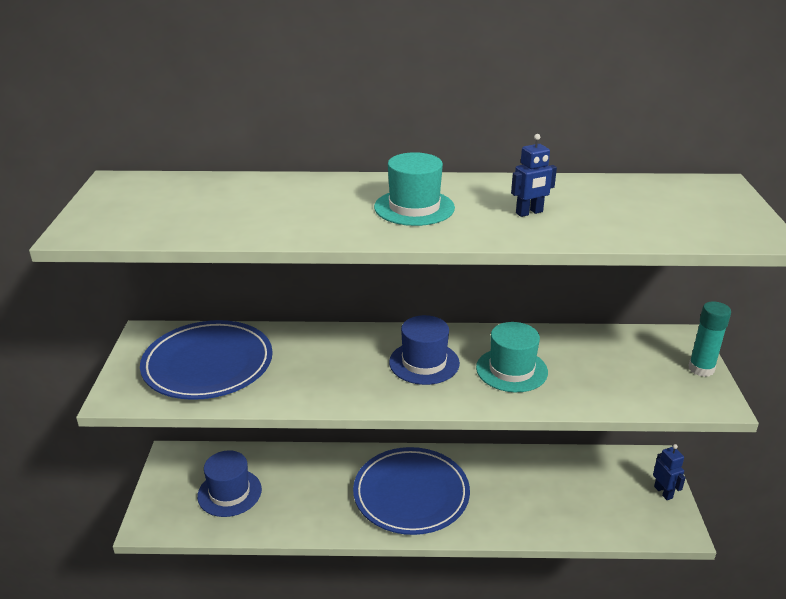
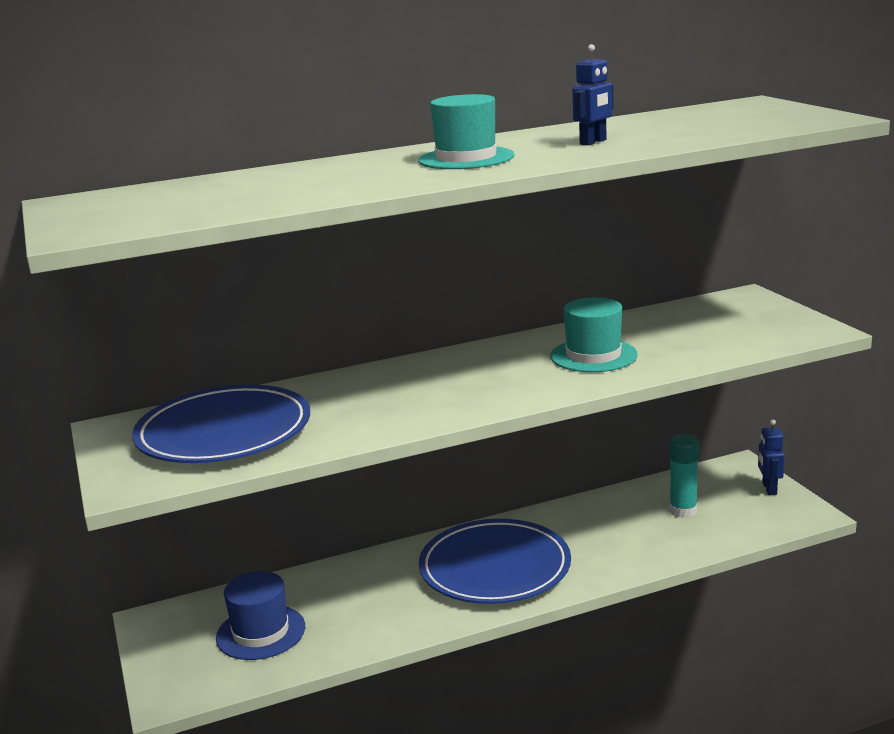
camera: 20 degrees left, 10 degrees down
blue hat [389,315,460,385] -> none
blue robot [653,444,686,500] -> blue robot turned 135 degrees counterclockwise [758,420,785,495]
turquoise glue stick [688,301,731,377] -> turquoise glue stick moved to [669,434,699,518]

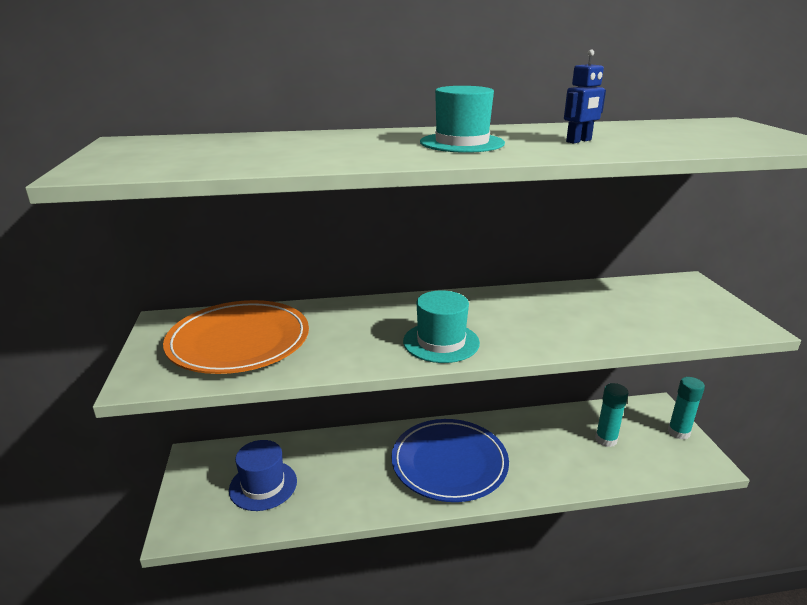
camera: 10 degrees right, 5 degrees up
blue plate [132,385,310,463] -> orange plate [163,300,309,374]
turquoise hat [550,297,638,372] -> turquoise hat moved to [403,290,480,363]
blue robot [758,420,785,495] -> turquoise glue stick [668,377,705,440]

